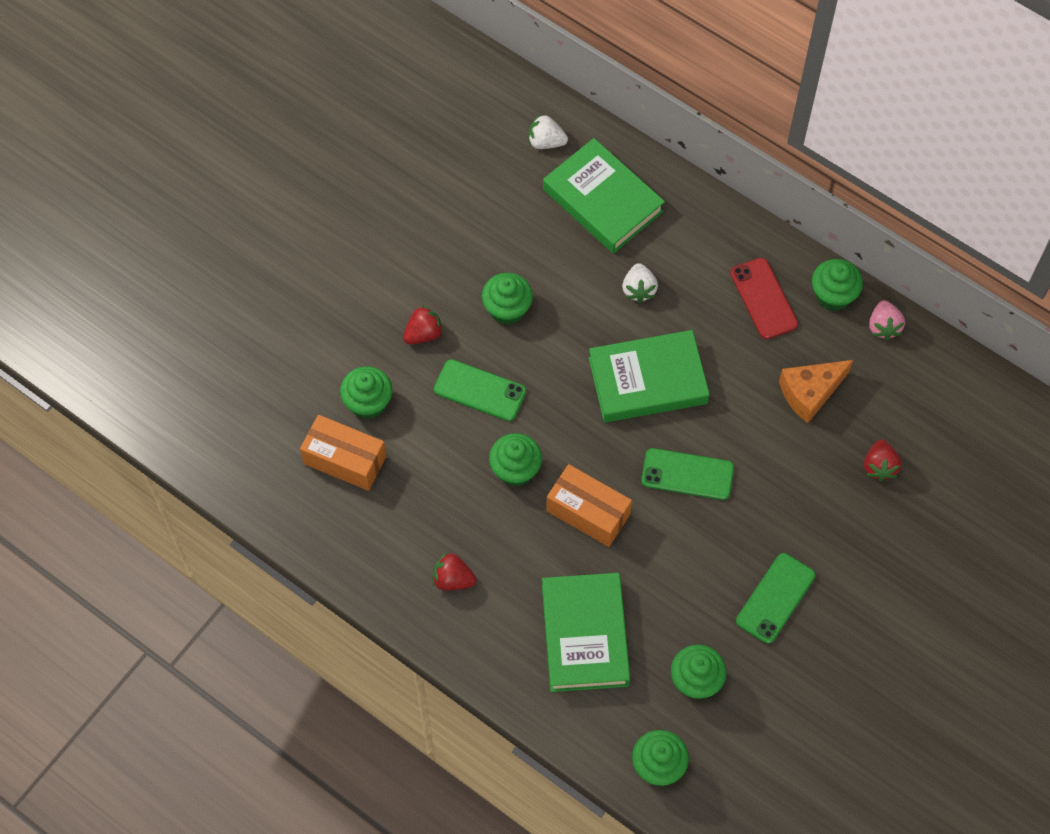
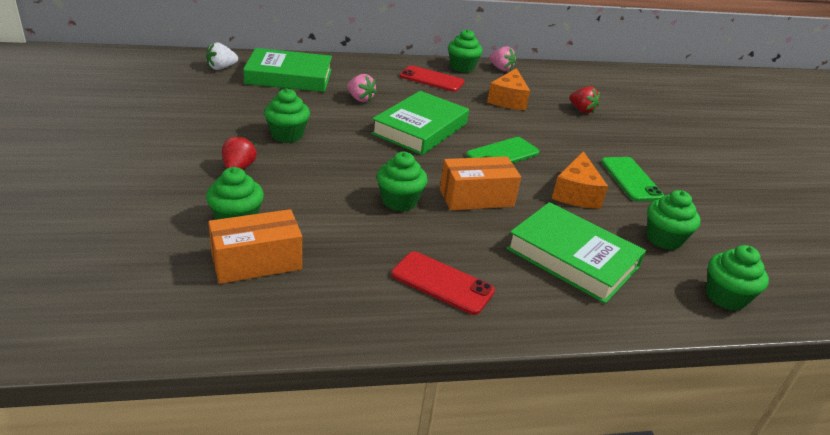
camera: 50 degrees left, 30 degrees down
red strawberry [433,552,477,591] -> red phone [391,251,495,315]
green phone [434,359,526,421] -> none
white strawberry [622,263,658,303] -> pink strawberry [347,74,377,102]
none -> orange cheese [552,151,608,209]

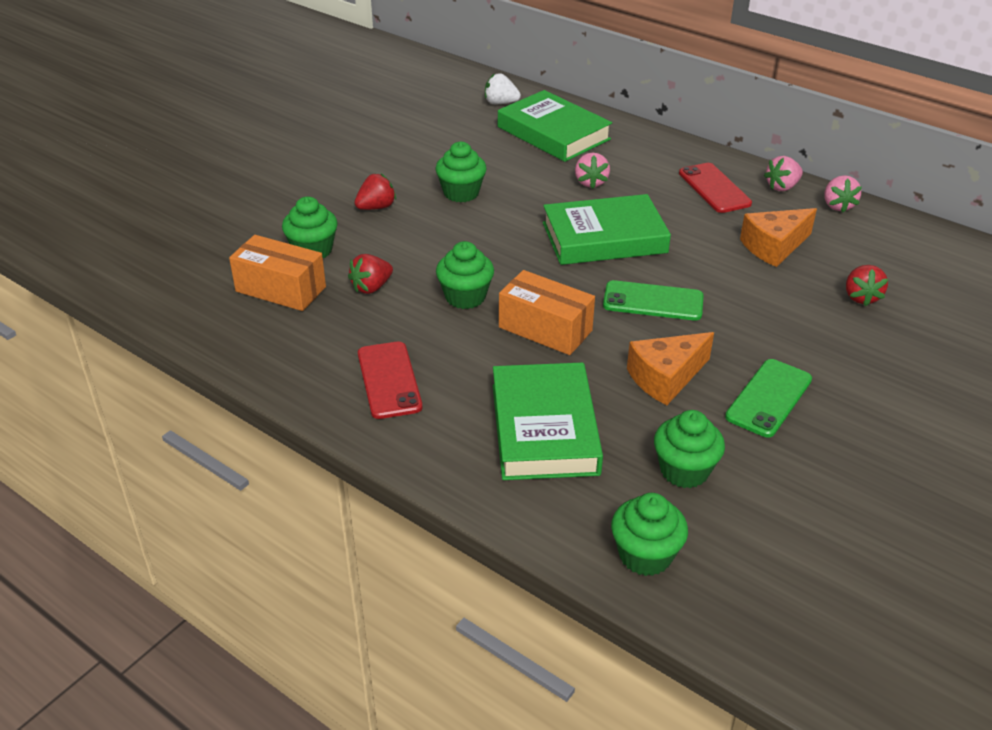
camera: 50 degrees right, 5 degrees up
green cupcake [448,29,483,73] -> pink strawberry [764,156,803,191]
none -> red strawberry [348,254,393,294]

